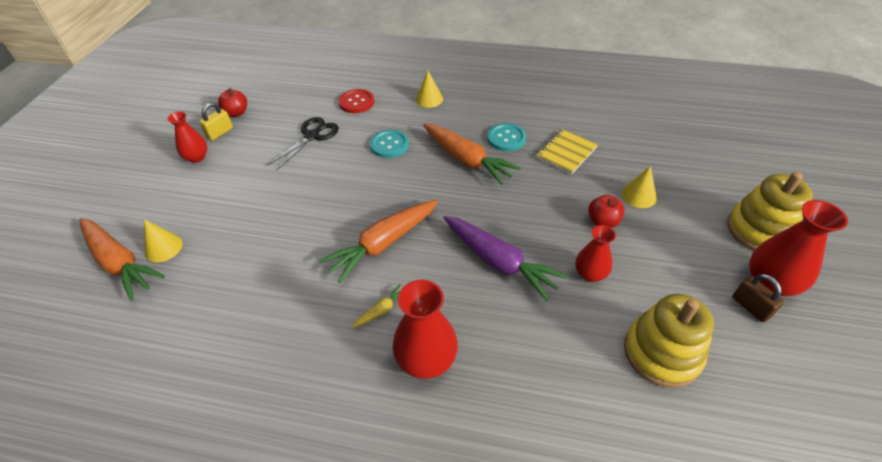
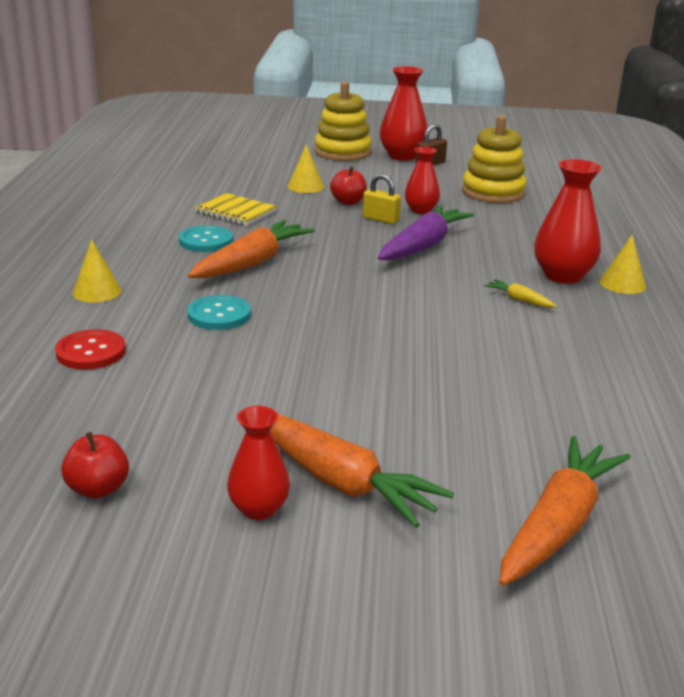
camera: 100 degrees left, 20 degrees down
yellow cone [144,219,183,262] -> yellow cone moved to [600,235,646,294]
yellow padlock [199,102,233,141] -> yellow padlock moved to [363,174,401,224]
black scissors [268,117,339,170] -> none
orange carrot [319,200,438,283] -> orange carrot moved to [270,413,454,528]

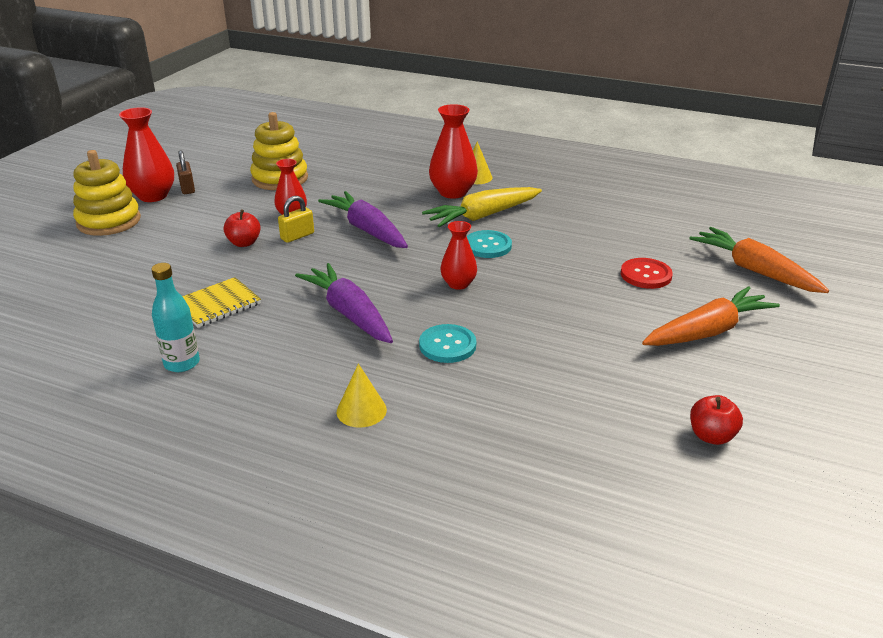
camera: 70 degrees left, 5 degrees up
red button [55,329,126,369] -> red button moved to [621,258,673,289]
turquoise button [179,225,233,252] -> turquoise button moved to [466,230,512,258]
orange carrot [188,220,315,278] -> purple carrot [295,263,393,343]
red vase [227,406,290,520] -> red vase moved to [440,221,477,290]
yellow cone [288,144,324,193] -> none
yellow carrot [484,279,557,308] -> yellow carrot [422,187,542,227], size x2.25
none -> turquoise bottle [151,263,200,372]

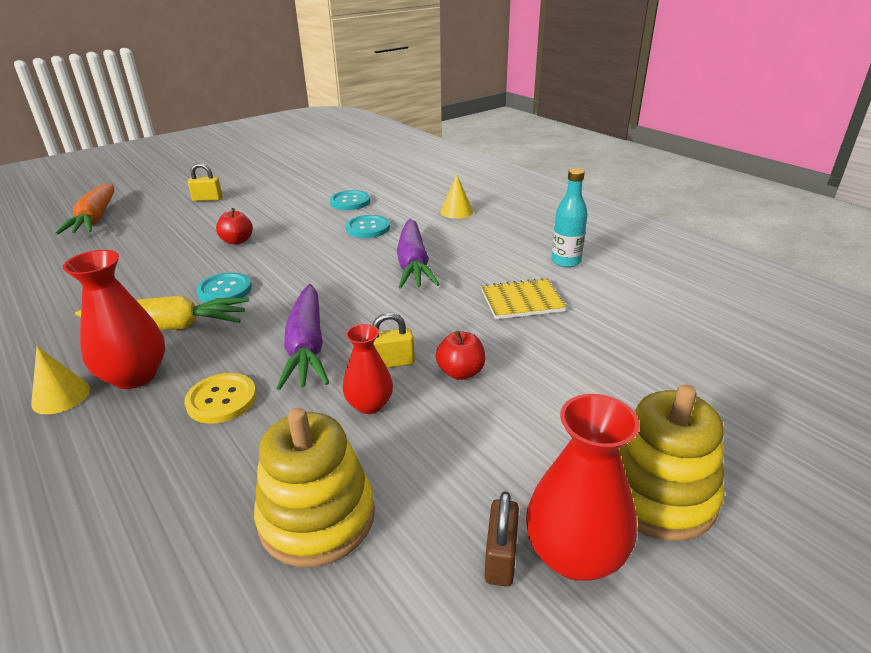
camera: 150 degrees left, 0 degrees up
red vase [440,221,477,290] -> none
red button [621,258,673,289] -> none
orange carrot [642,286,780,346] -> yellow padlock [188,163,222,201]
red apple [690,395,743,445] -> red apple moved to [216,208,253,245]
none -> yellow button [184,373,257,424]
none -> turquoise button [330,190,370,210]

